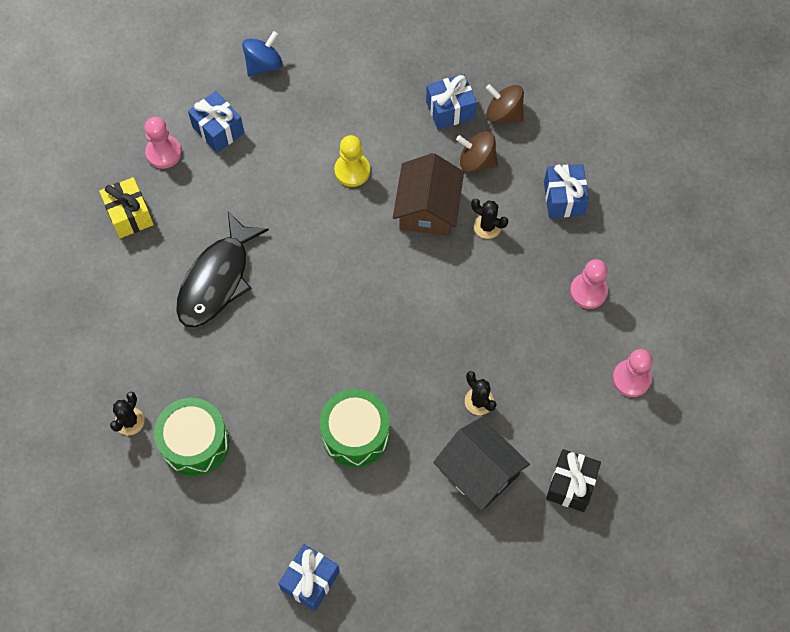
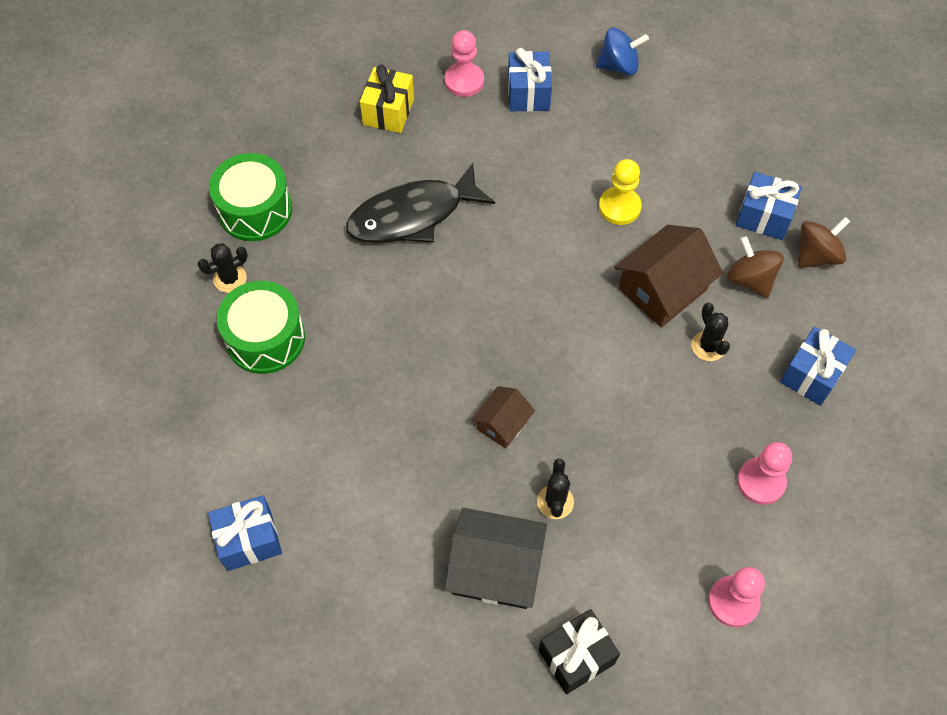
camera: 40 degrees right, 5 degrees down
green drum [320,389,390,467] -> green drum moved to [209,153,292,241]
black house [433,417,530,511] -> black house turned 75 degrees counterclockwise [445,508,547,609]
brown spinning top [486,84,524,123] -> brown spinning top turned 75 degrees clockwise [798,217,850,268]
none -> brown house [471,386,535,449]

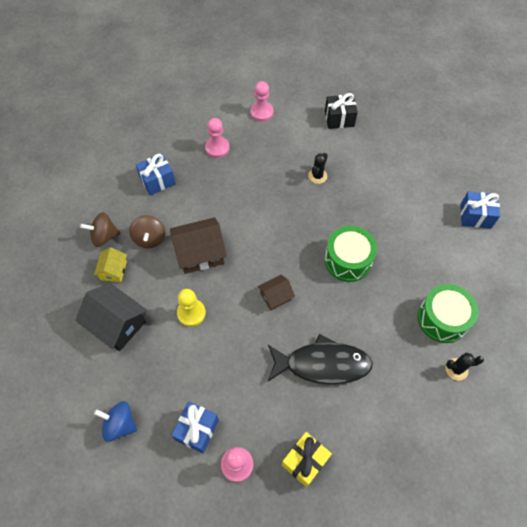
camera: 155 degrees left, 0 degrees up
green drum [209,153,292,241] -> green drum moved to [325,226,377,282]
black house [445,508,547,609] -> black house moved to [75,283,147,351]
brown house [471,386,535,449] -> brown house moved to [257,275,295,311]
black cactus [692,303,730,361] -> none
blue gift [736,172,802,240] -> yellow house [94,247,127,282]

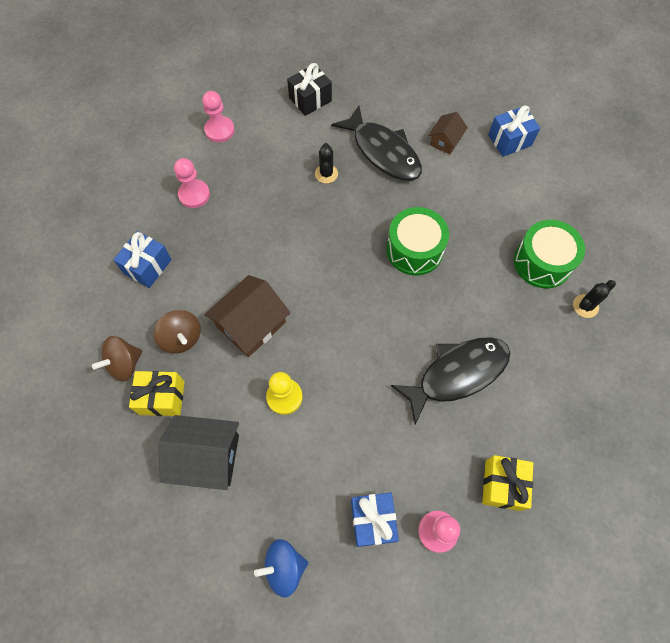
camera: 30 degrees left, 5 degrees up
yellow house [94,247,127,282] -> yellow gift [129,371,185,416]
brown house [257,275,295,311] -> brown house moved to [428,112,468,155]
none -> black fish [331,106,422,181]

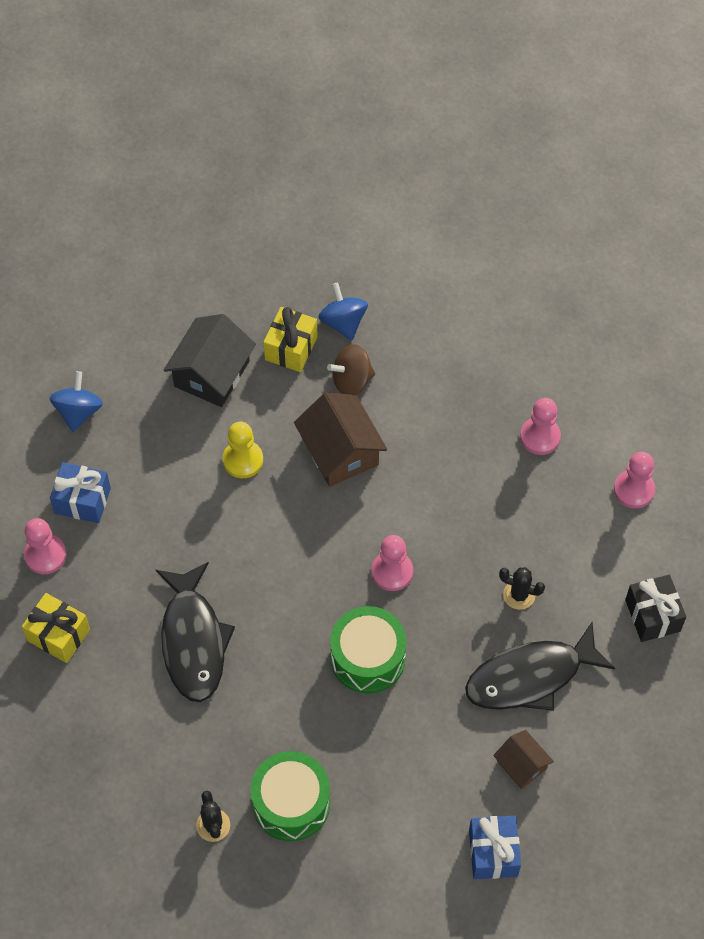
camera: 110 degrees right, 5 degrees down
brown spinning top [92,336,142,381] -> blue spinning top [318,282,368,341]
blue gift [113,231,172,288] -> none
none -> pink pawn [372,535,413,591]

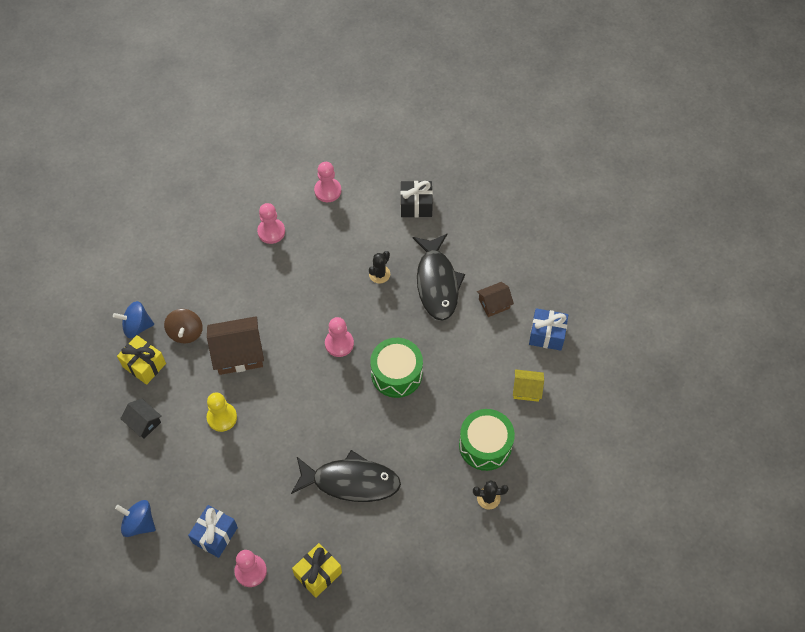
camera: 75 degrees left, 0 degrees up
black house [164,314,256,407] -> black house [120,398,162,439], size x0.57
none -> yellow house [513,369,544,402]

